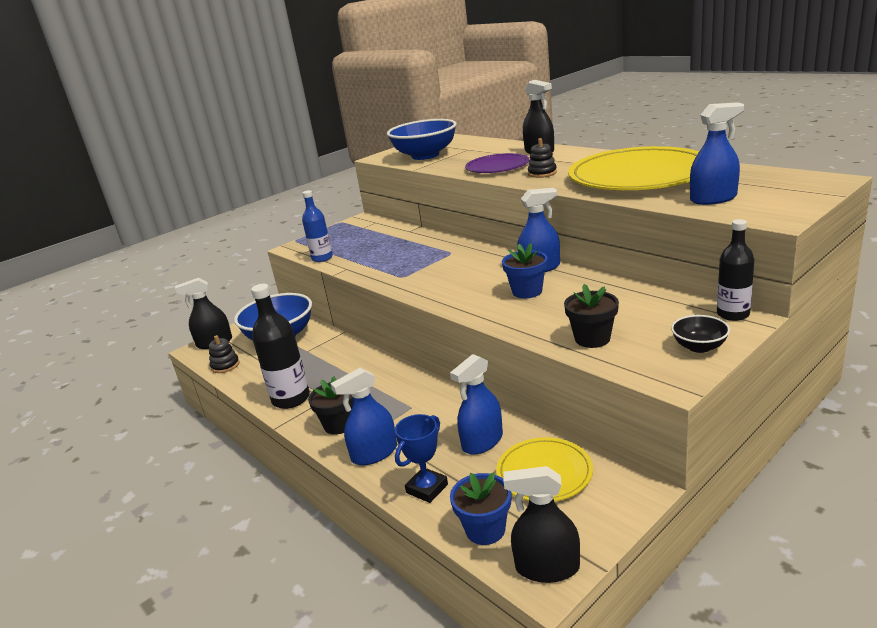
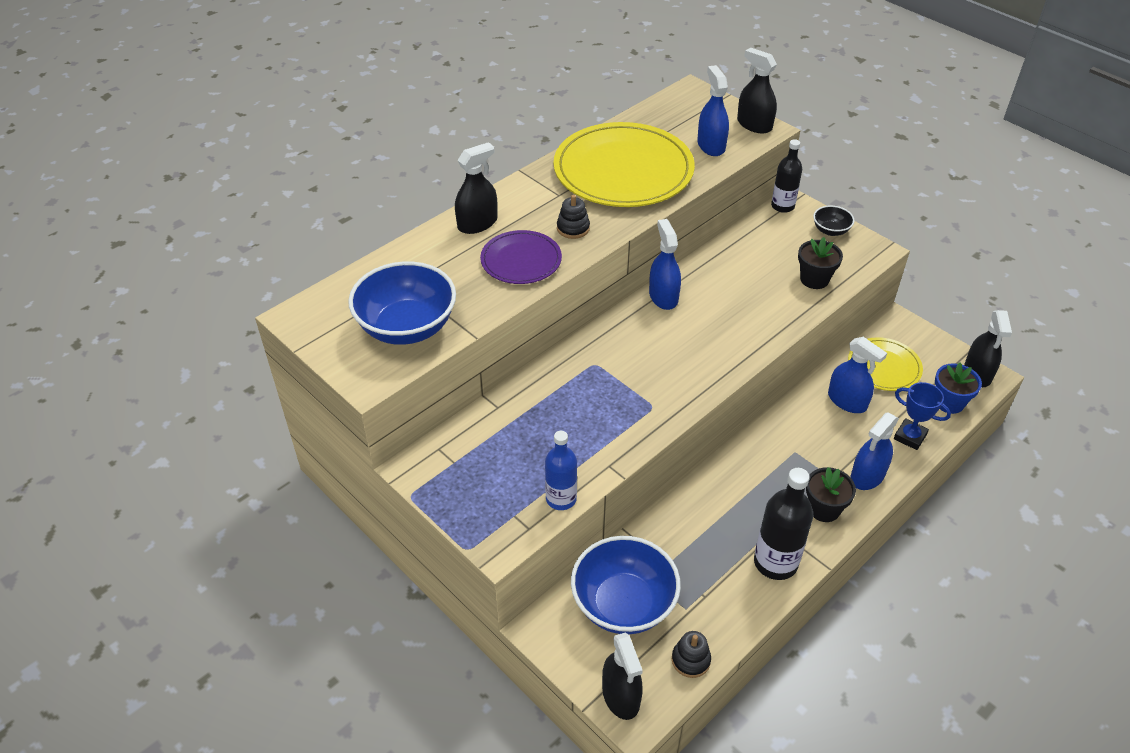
camera: 95 degrees left, 20 degrees up
blue spray bottle [331,368,397,465] -> blue spray bottle turned 75 degrees clockwise [850,412,899,490]
blue flower pot [502,243,548,298] -> none
none -> black spray bottle [737,48,777,133]

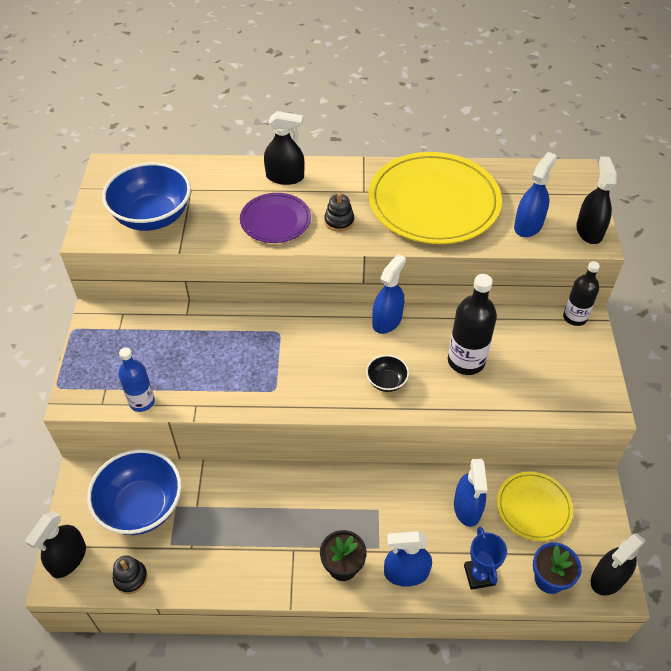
camera: 45 degrees right, 5 degrees up
black bottle [754,468,813,580] -> black bottle moved to [448,274,497,375]
black flower pot [798,237,843,289] -> none
black bowl [813,206,854,236] -> black bowl moved to [366,355,409,392]

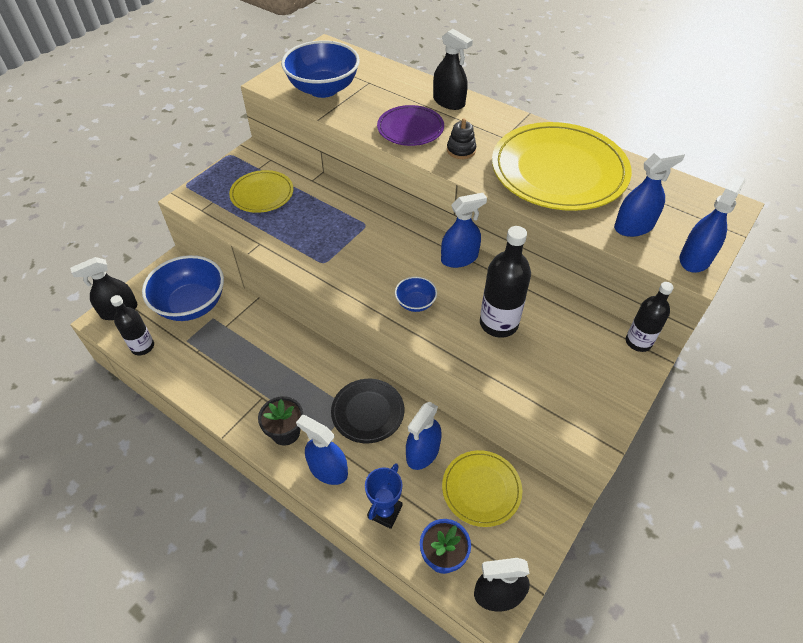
camera: 35 degrees right, 0 degrees up
black stacking toy [113,555,148,594] -> black bottle [110,295,154,355]
blue bottle [118,348,155,412] -> none
black bowl [366,355,409,392] -> blue bowl [395,277,437,312]
black spray bottle [576,157,617,244] -> blue spray bottle [680,174,745,273]
none -> yellow plate [229,170,293,213]
none -> black plate [331,379,404,443]

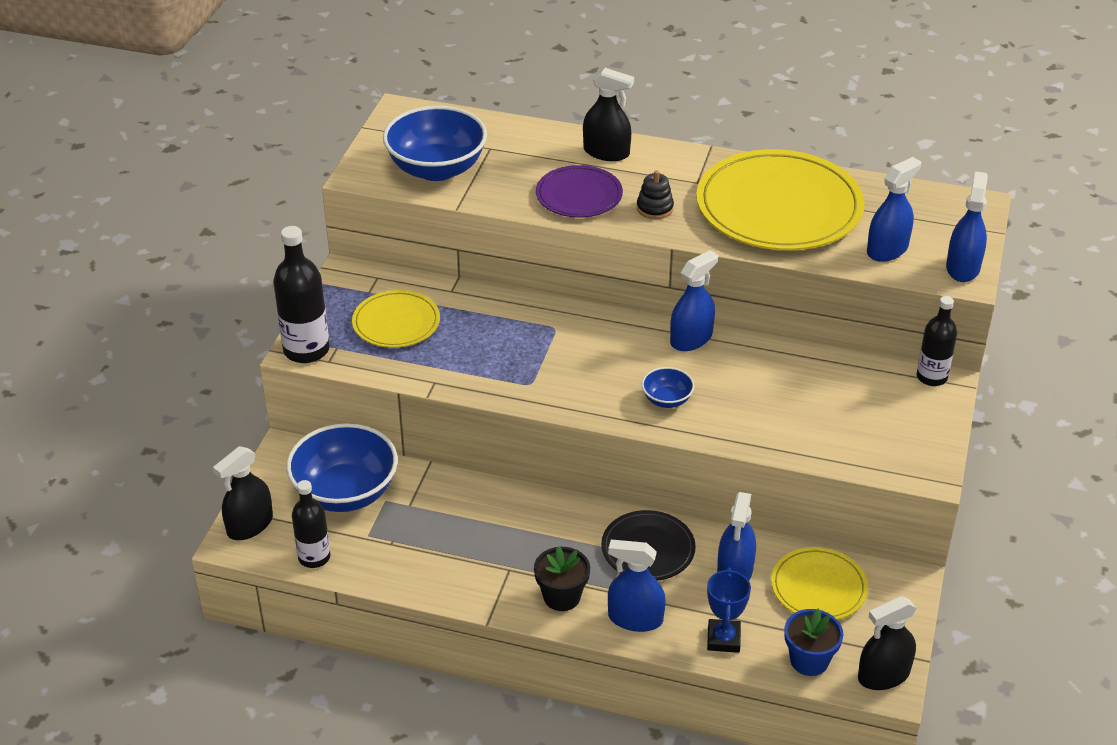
camera: 20 degrees left, 10 degrees down
black bottle [480,226,531,338] -> black bottle moved to [273,226,330,363]

